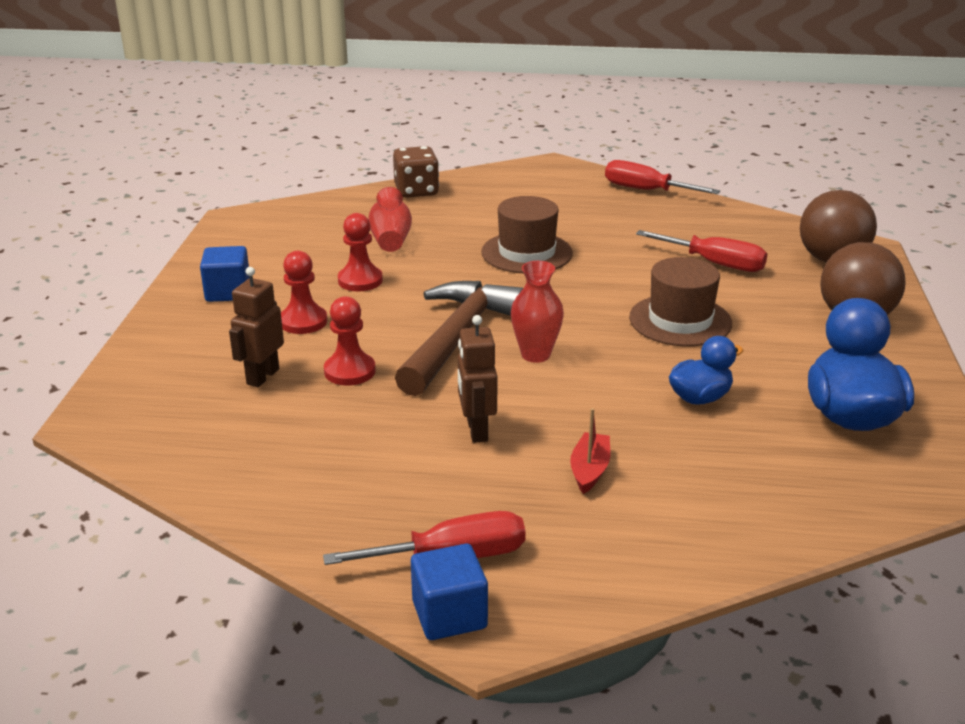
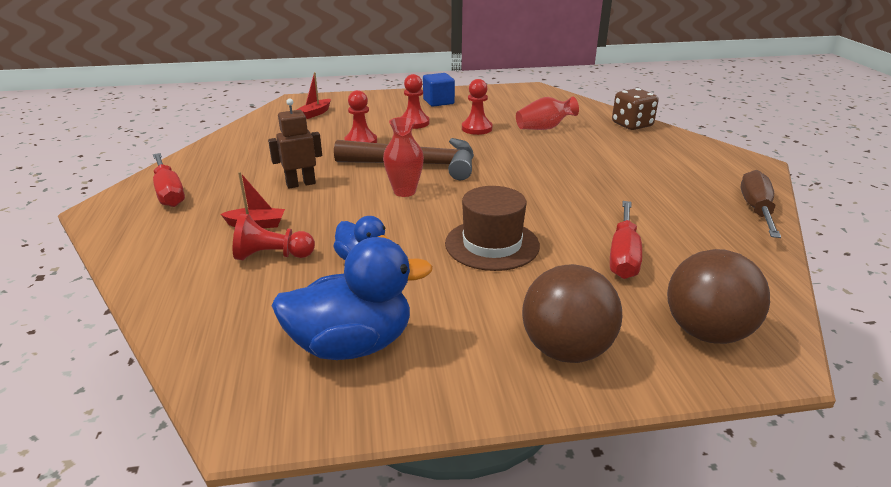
camera: 75 degrees right, 0 degrees up
brown robot [229,267,284,387] -> none
blue cube [411,544,488,640] -> none
brown hat [481,196,573,273] -> none
red screwdriver [605,160,720,194] -> brown screwdriver [740,170,781,238]
none -> red pawn [233,214,315,260]
none -> red boat [297,72,331,119]

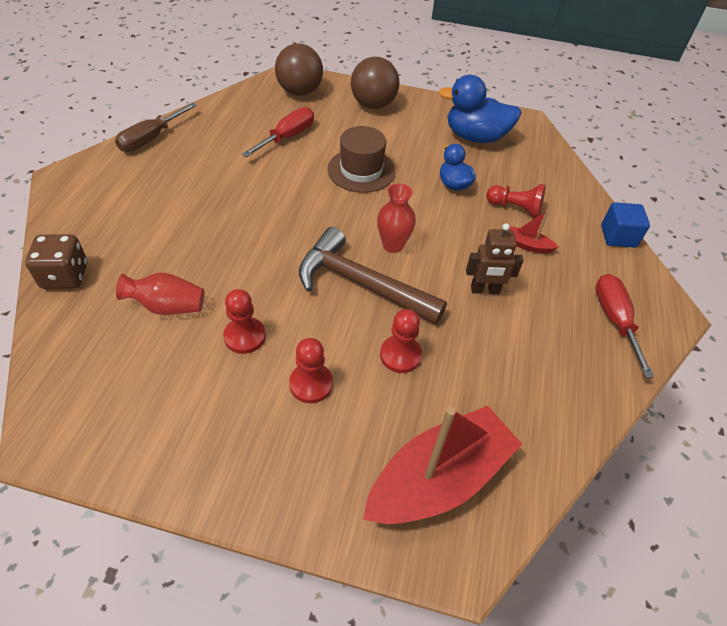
camera: 160 degrees left, 20 degrees up
red boat [297,72,331,119] -> red boat [363,405,522,524], size x2.42
blue cube [423,73,455,107] -> blue cube moved to [601,202,650,248]

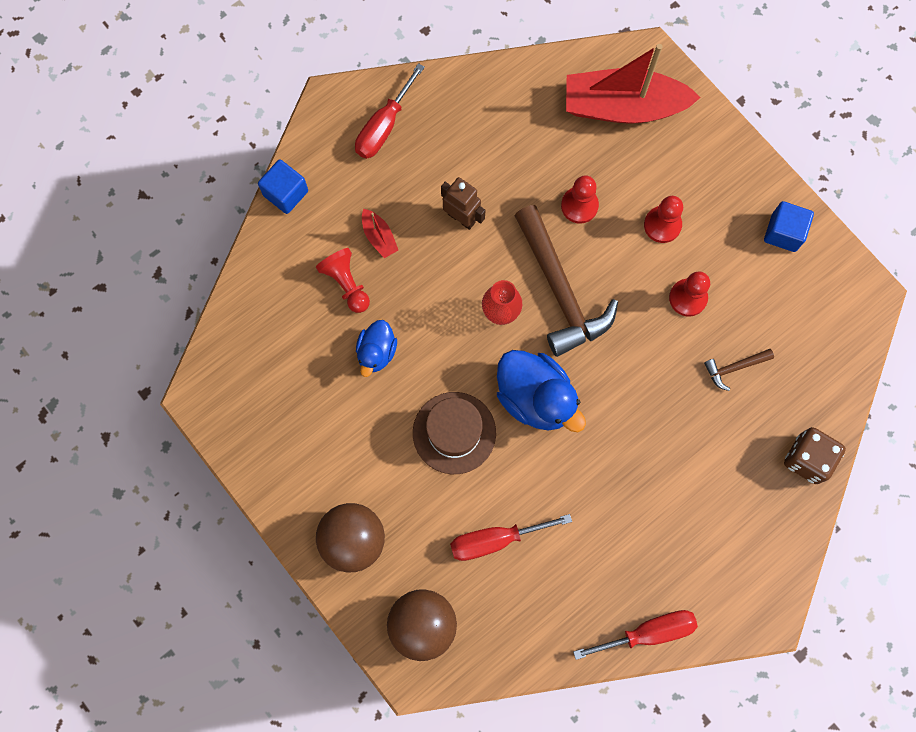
camera: 140 degrees left, 25 degrees up
brown screwdriver [115,103,197,152] -> red screwdriver [573,610,698,660]
red vase [116,273,205,315] -> brown hammer [704,349,774,391]
blue duck [438,75,521,143] -> blue duck moved to [497,350,586,432]
none -> blue cube [764,201,814,252]

